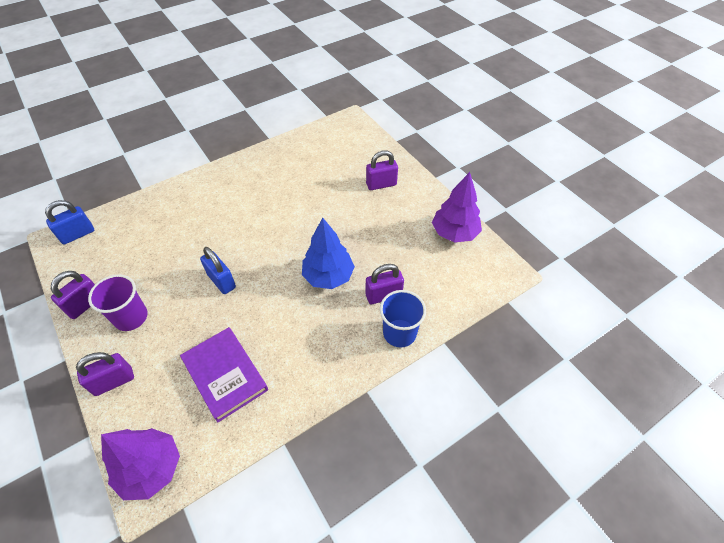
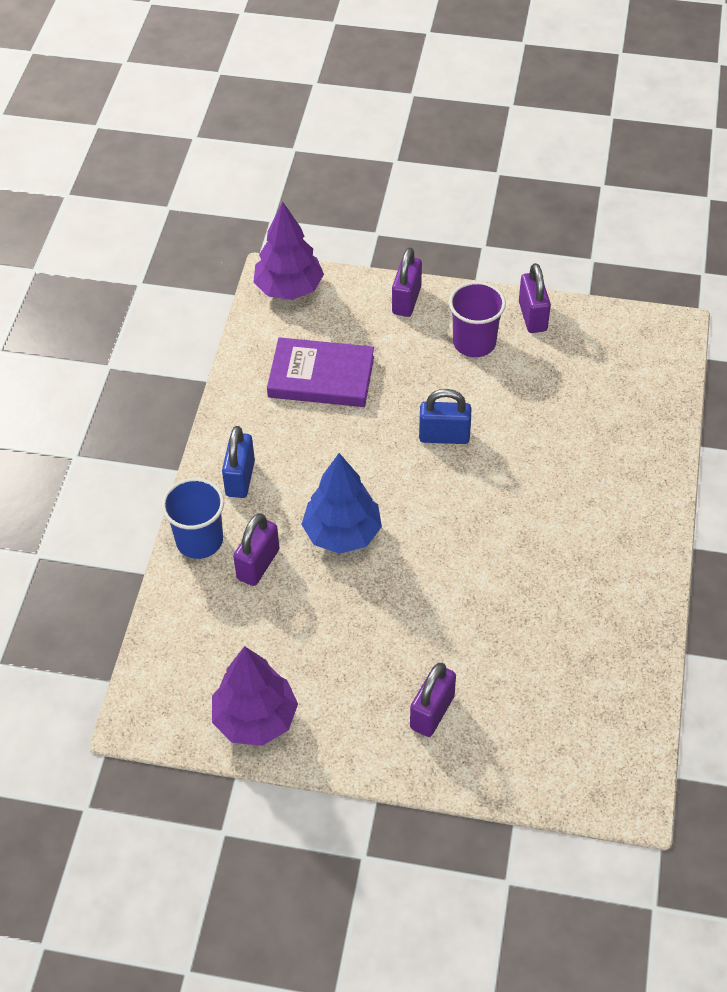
camera: 135 degrees right, 0 degrees up
blue padlock [45,200,94,244] -> blue padlock moved to [222,426,255,498]

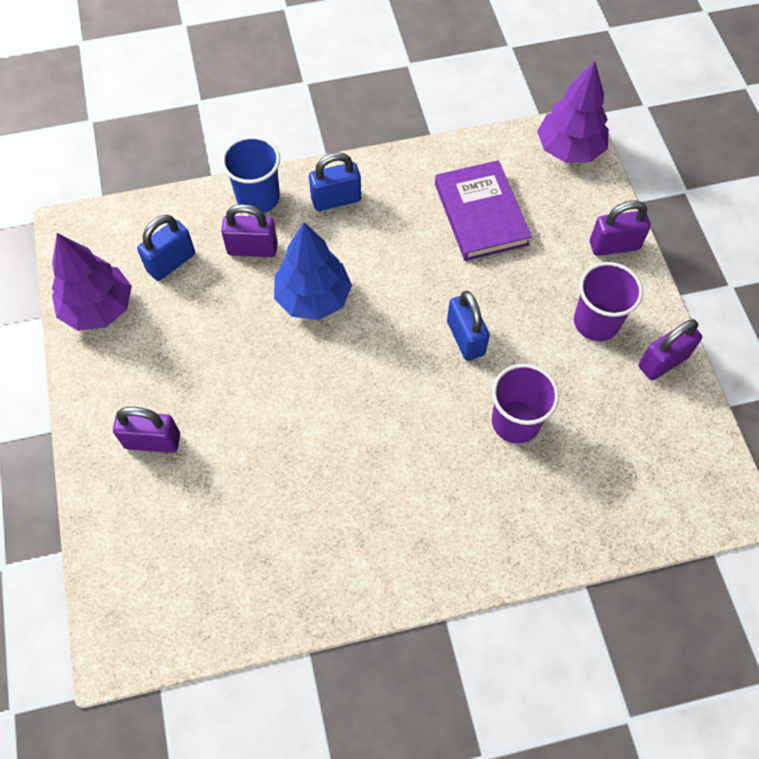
camera: 65 degrees right, 10 degrees up
none -> blue padlock [137,215,195,281]
none -> purple cup [492,364,559,444]

